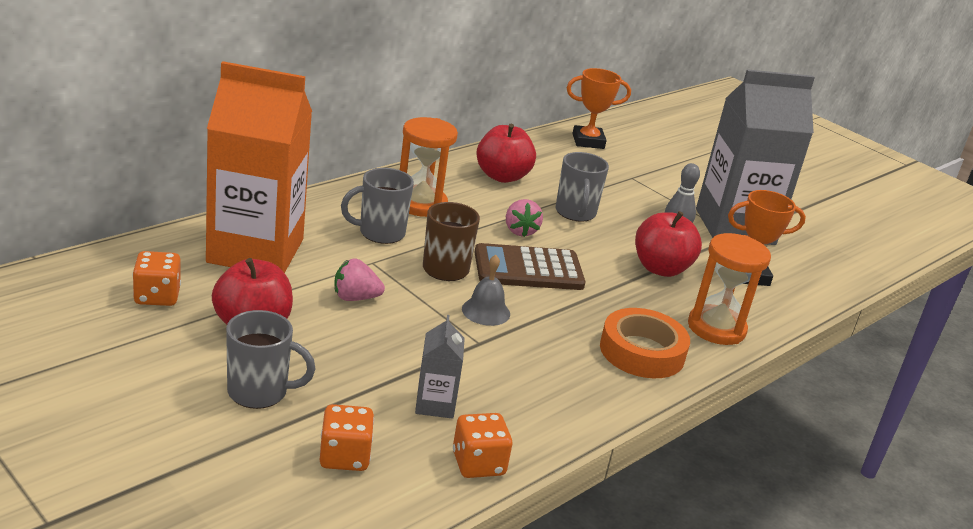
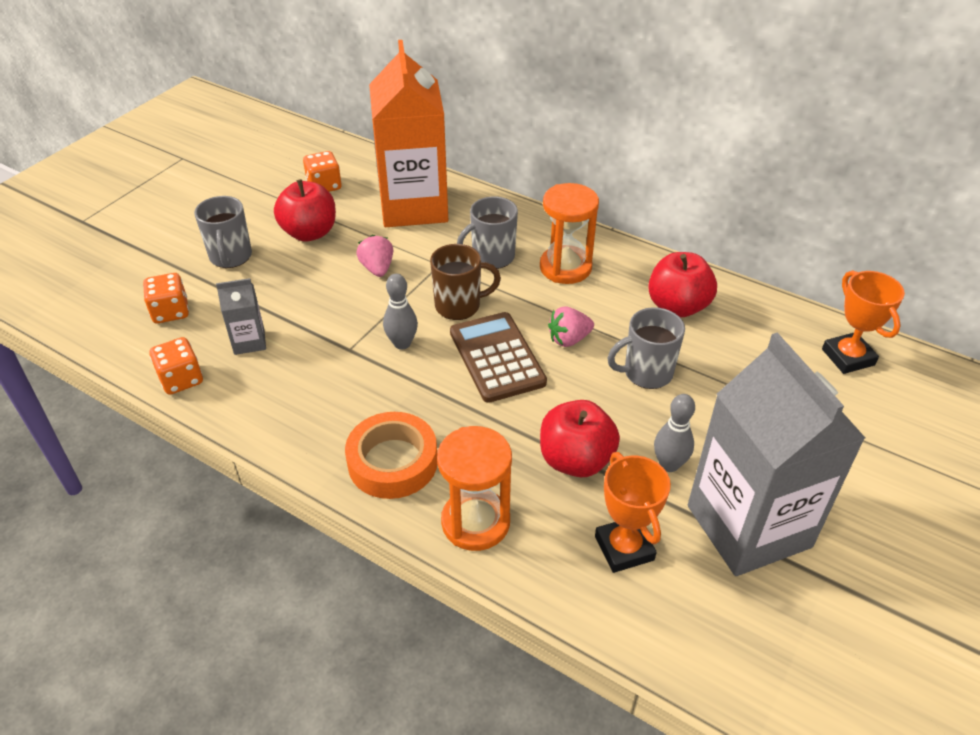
camera: 80 degrees right, 15 degrees up
grey mug [341,168,414,244] -> grey mug turned 90 degrees counterclockwise [457,197,518,269]
grey bell [462,255,510,326] -> grey bowling pin [383,274,418,350]

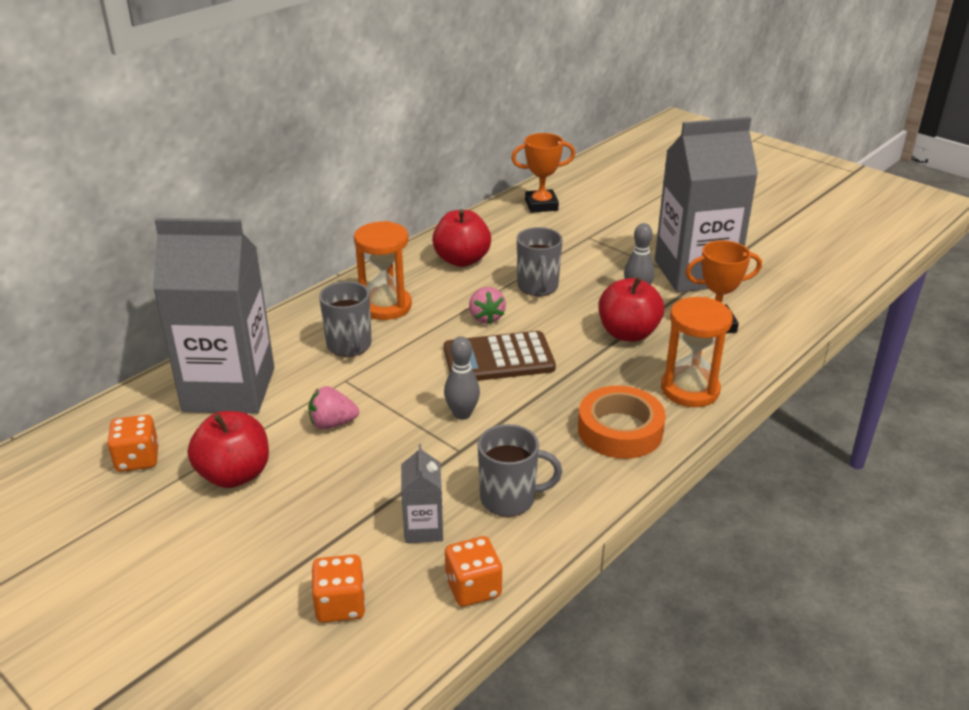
camera: 80 degrees left, 10 degrees down
grey mug [194,196,252,268] -> grey mug moved to [478,424,562,517]
orange carton [369,40,448,227] -> grey carton [153,218,275,414]
brown mug [430,244,501,320] -> none

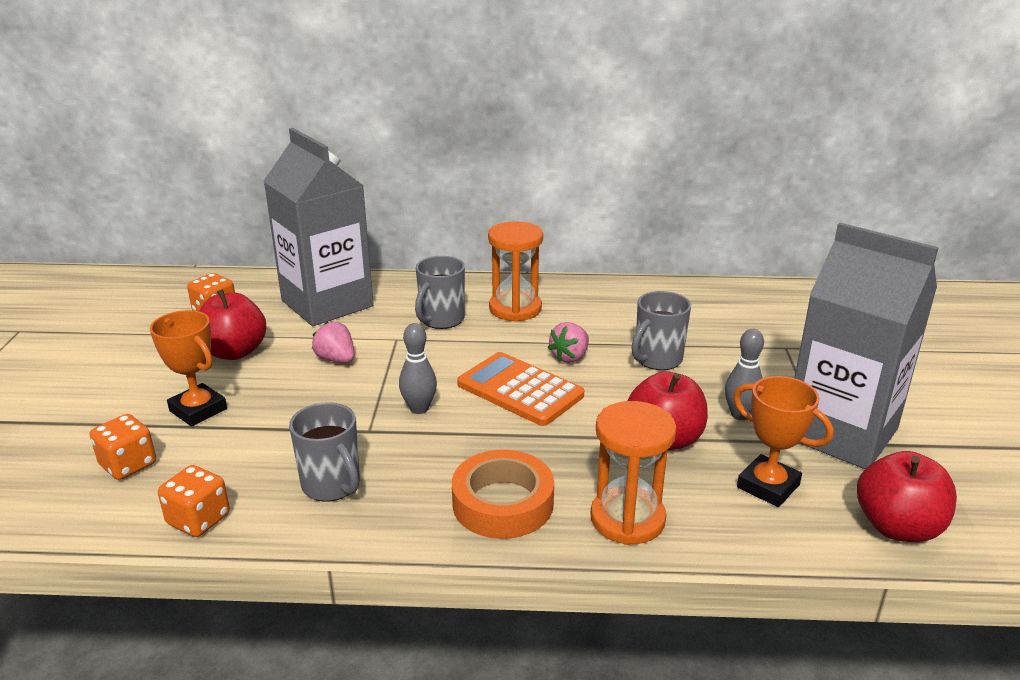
camera: 50 degrees right, 5 degrees down
grey carton [401,444,443,543] -> none
red apple [432,209,491,267] -> red apple moved to [857,451,957,542]
brown calculator [444,331,556,381] -> orange calculator [457,352,584,426]
orange trophy [511,133,575,213] -> orange trophy moved to [150,310,227,427]

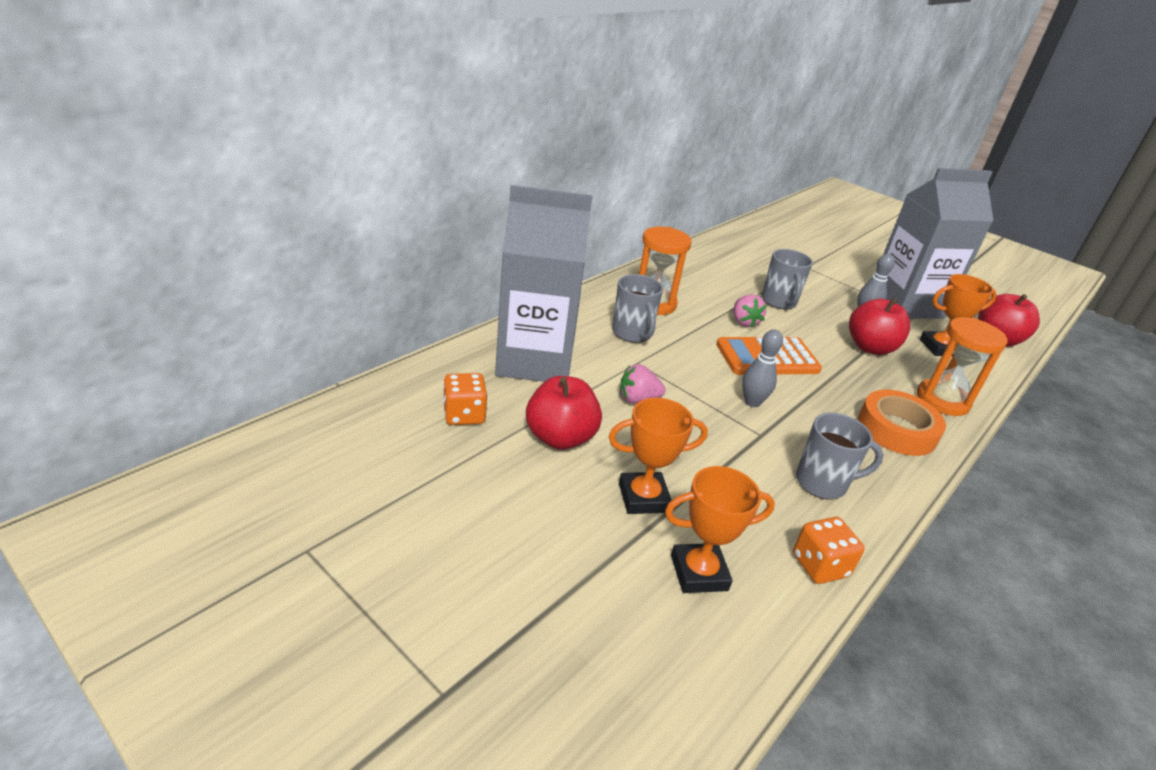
camera: 55 degrees left, 5 degrees up
orange dice [90,414,156,480] -> orange trophy [665,466,775,593]

